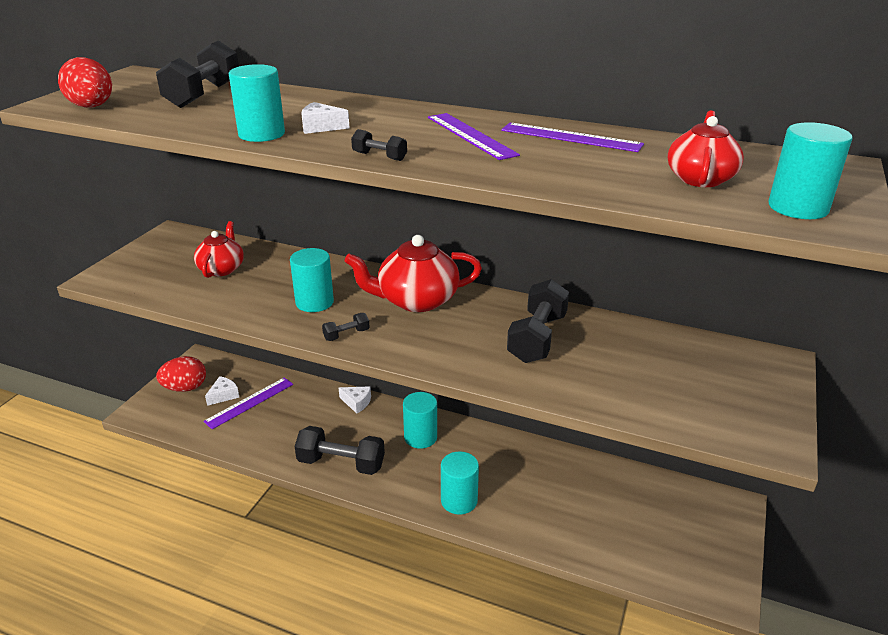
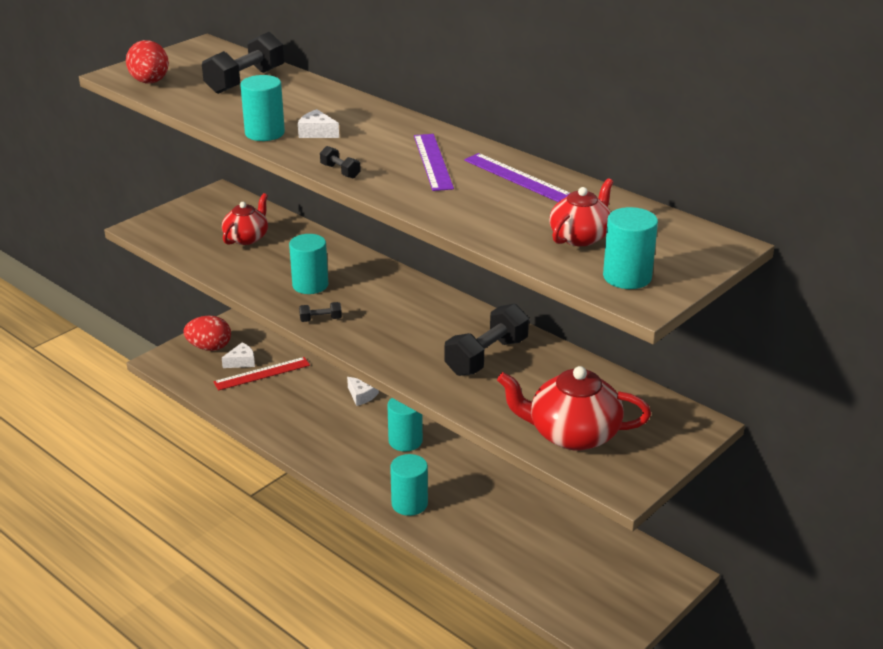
camera: 20 degrees right, 0 degrees up
purple ruler [203,378,293,429] -> red ruler [213,357,310,391]
black dumbbell [295,426,385,475] -> none
red teapot [345,235,482,312] -> red teapot moved to [497,366,651,451]

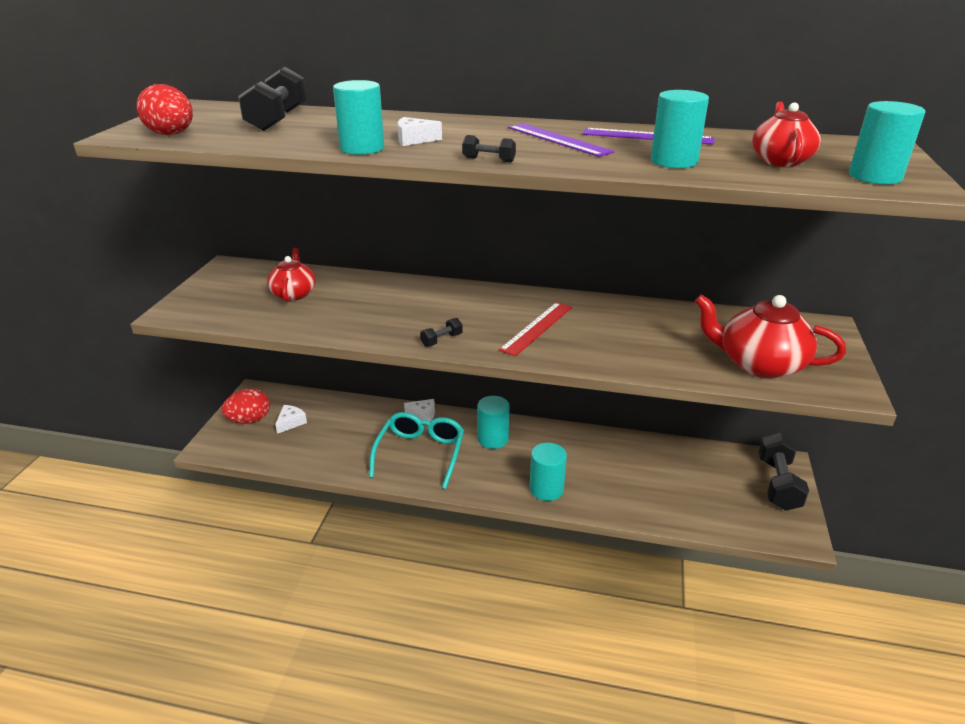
camera: 30 degrees left, 0 degrees up
red ruler [213,357,310,391] -> red ruler moved to [499,302,572,356]
turquoise cylinder [289,234,328,294] -> turquoise cylinder moved to [651,90,709,168]
black dumbbell [444,304,529,376] -> black dumbbell moved to [758,432,809,511]
red teapot [497,366,651,451] -> red teapot turned 45 degrees clockwise [694,295,846,378]
none -> turquoise glasses [369,412,464,489]

